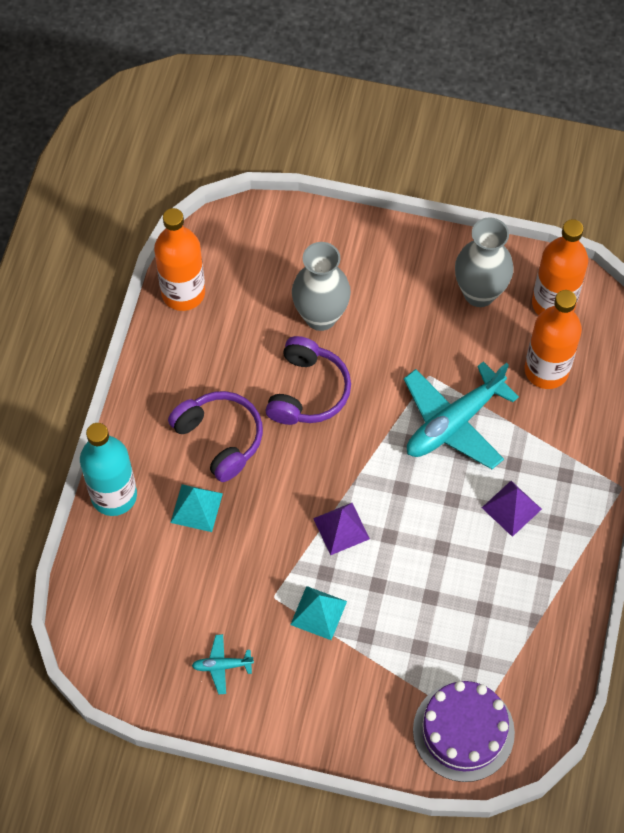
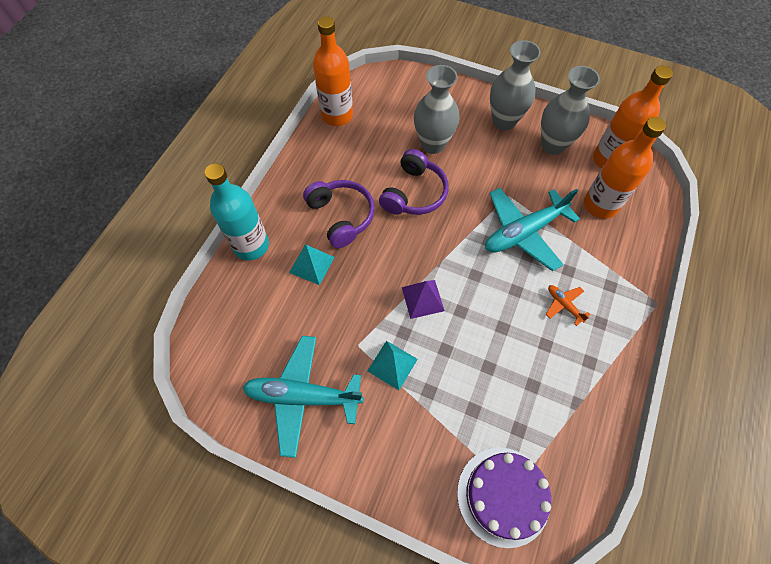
camera: 10 degrees right, 0 degrees up
turquoise plane [192,634,254,694] -> turquoise plane [243,336,364,458], size x2.25
purple pyramid [482,481,542,537] -> orange plane [546,285,590,326]
none -> grey vase [490,40,541,130]

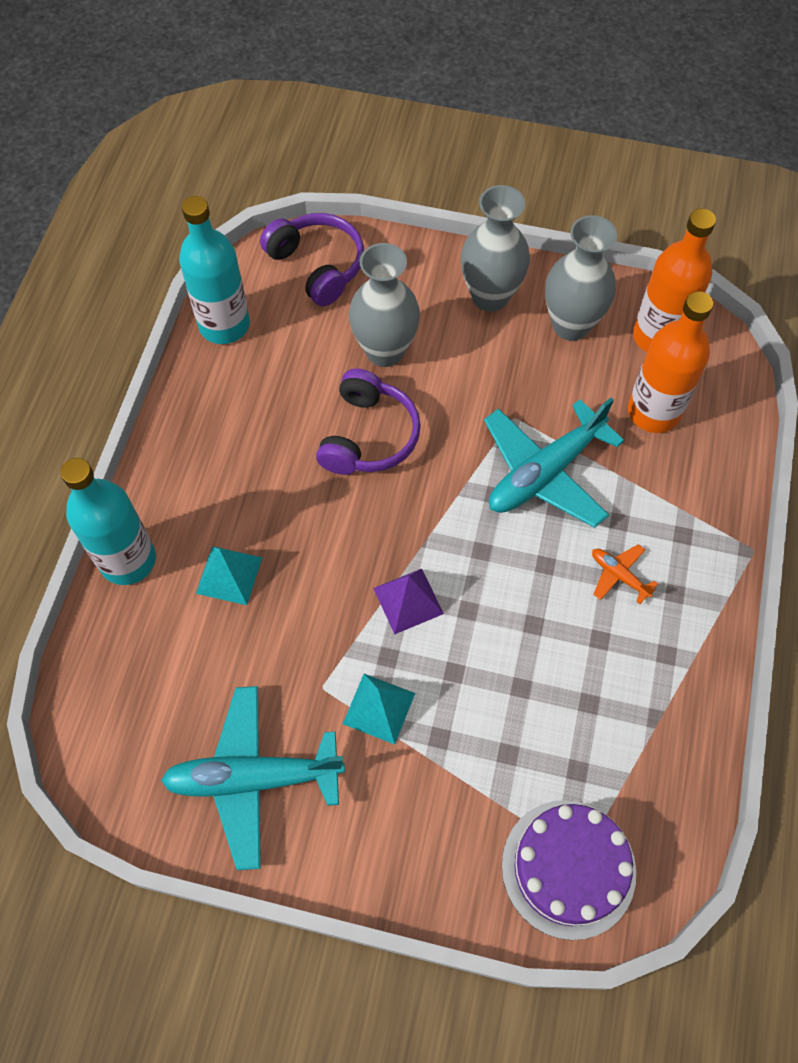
camera: 10 degrees left, 0 degrees up
purple headphones [303,180,375,248] -> purple headphones moved to [260,213,364,306]
orange bottle [313,16,353,126] -> turquoise bottle [179,196,250,344]

